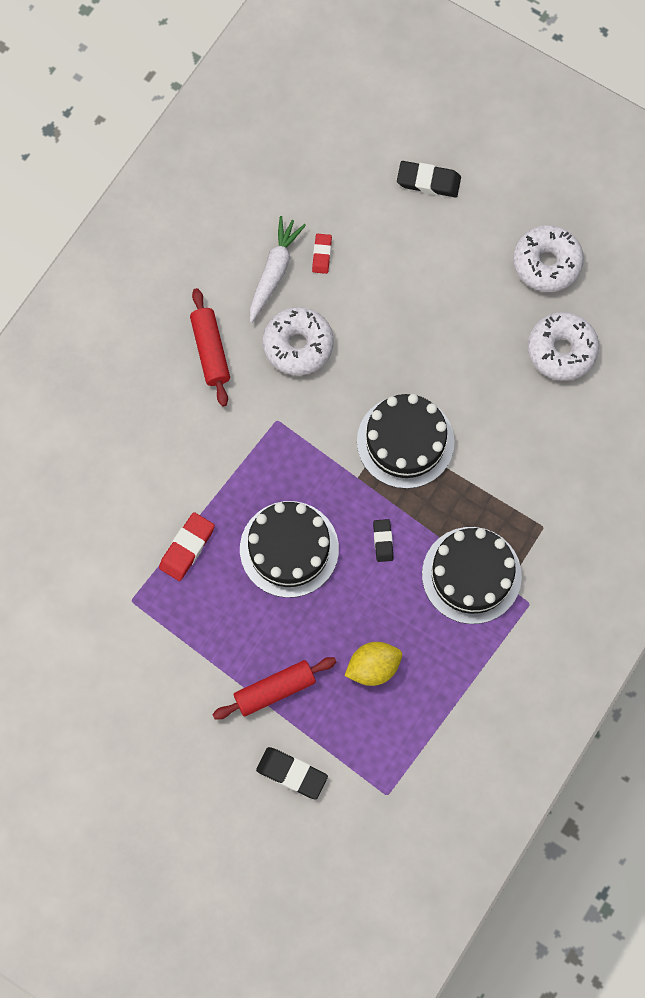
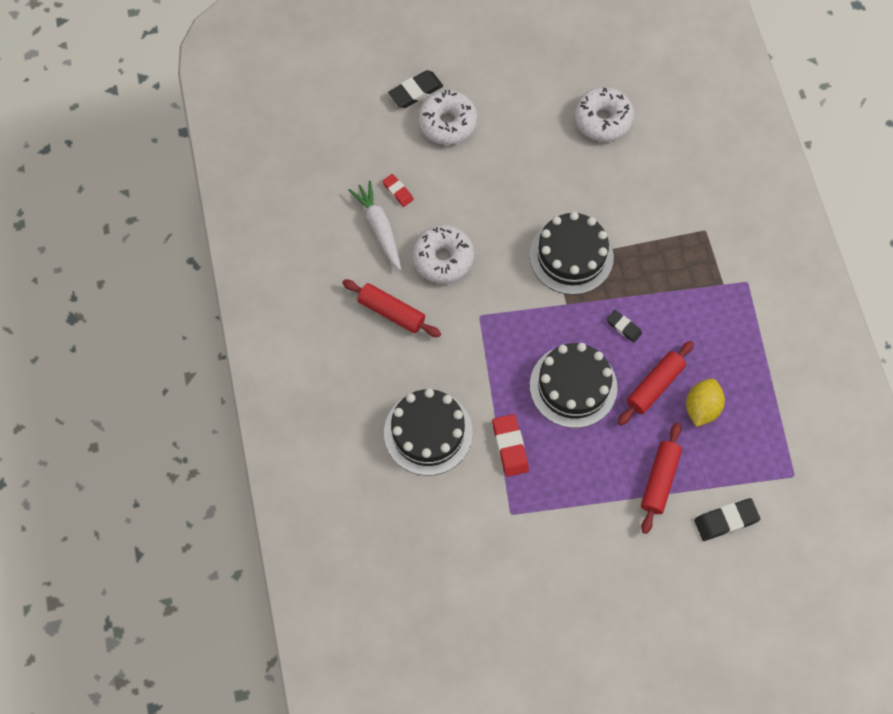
camera: 45 degrees left, 5 degrees down
black cake [422,527,522,624] -> black cake moved to [384,388,473,476]
white donut [513,225,584,292] -> white donut moved to [418,90,478,145]
none -> red rolling pin [618,341,694,425]

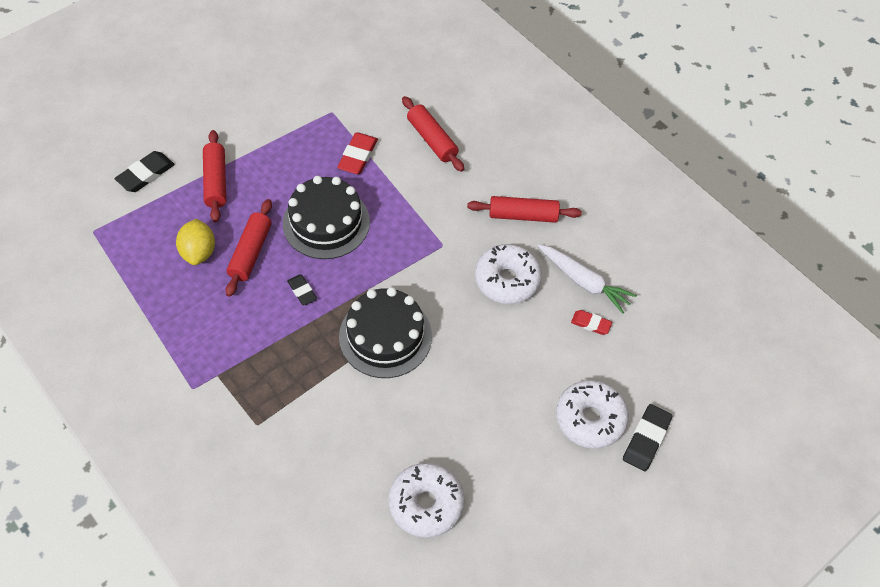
camera: 150 degrees right, 10 degrees down
black cake [384,388,473,476] -> red rolling pin [402,96,464,172]
red eraser [492,414,529,477] -> red eraser turned 60 degrees clockwise [337,132,378,174]
black eraser [606,310,642,343] -> black eraser turned 45 degrees clockwise [287,274,317,305]

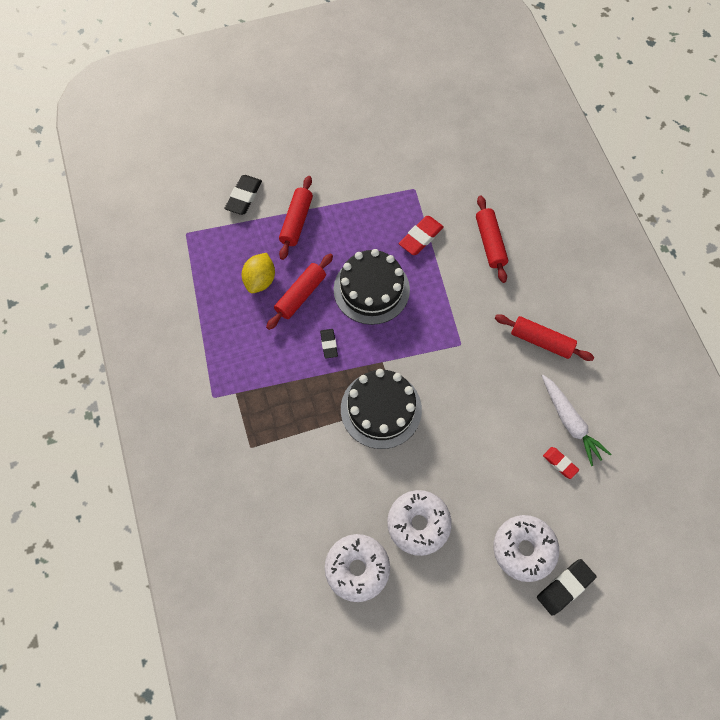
camera: 25 degrees right, 10 degrees up
black eraser [115,151,175,192] -> black eraser turned 45 degrees counterclockwise [224,175,262,215]
white donut [475,244,542,304] -> white donut moved to [387,490,452,556]

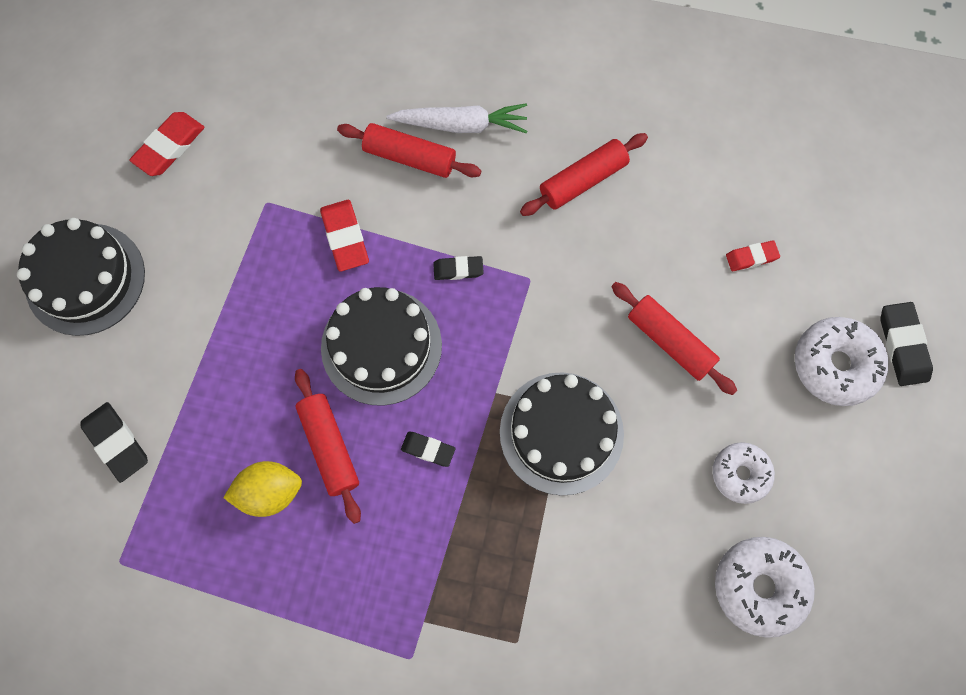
camera: 60 degrees left, 5 degrees up
yellow lemon [242,253,275,293] -> yellow lemon turned 60 degrees counterclockwise [223,461,302,517]
red rolling pin [279,176,313,260] -> red rolling pin moved to [611,282,737,395]
white donut [387,490,452,556] -> white donut [713,442,775,504], size x0.65
white carrot [542,375,611,466] -> white carrot moved to [386,103,527,134]
none -> black cake [17,218,145,336]
none -> red eraser [129,112,204,176]
none -> black eraser [433,256,484,280]

